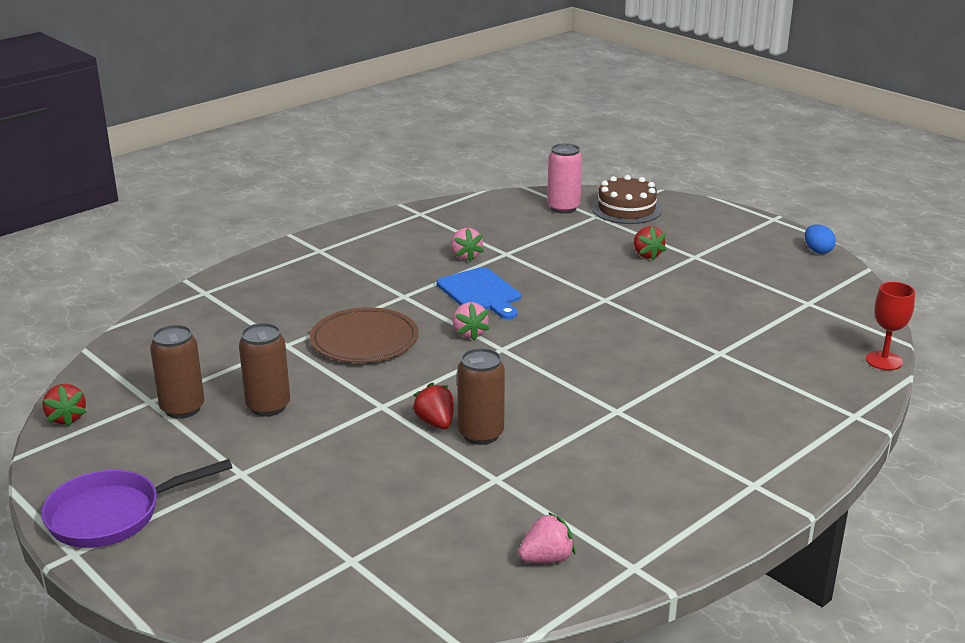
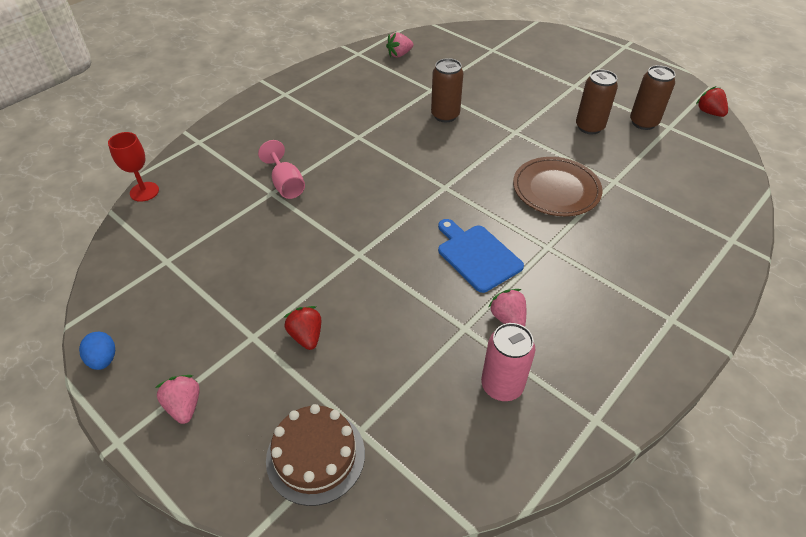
camera: 175 degrees right, 20 degrees up
purple pan [41,459,232,548] -> none
red strawberry [412,383,454,429] -> none
pink strawberry [453,302,489,340] -> pink strawberry moved to [155,375,199,424]
pink can [547,143,582,214] -> pink can moved to [481,323,535,401]
none -> pink goblet [258,140,305,199]

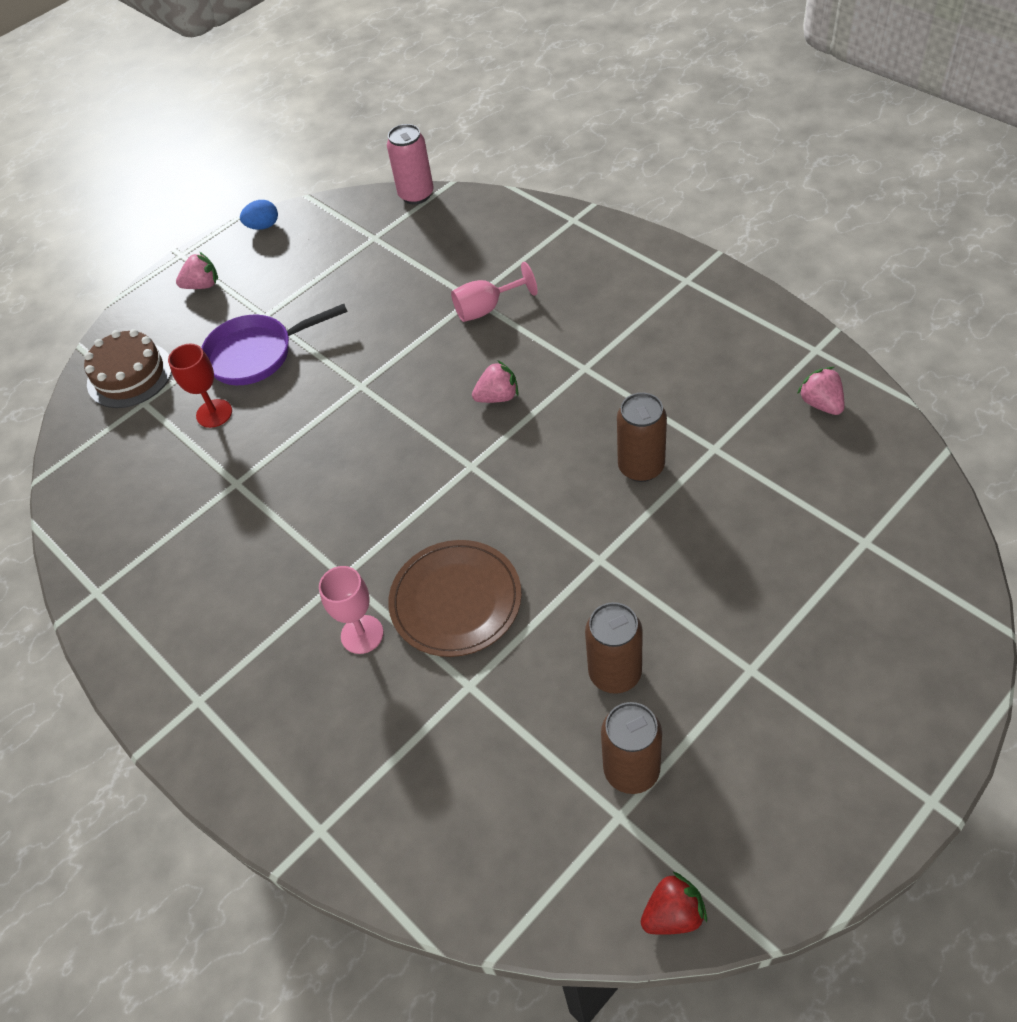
camera: 100 degrees right, 5 degrees up
red goblet [108,132,159,202] -> red goblet moved to [168,344,232,428]
red strawberry [284,306,321,350] -> purple pan [201,304,348,385]
blue cutting board [438,219,524,293] -> none
pink can [481,323,535,401] -> pink can moved to [387,124,434,204]
pink strawberry [488,289,526,327] -> pink strawberry moved to [472,360,518,403]
none -> pink goblet [319,566,384,654]

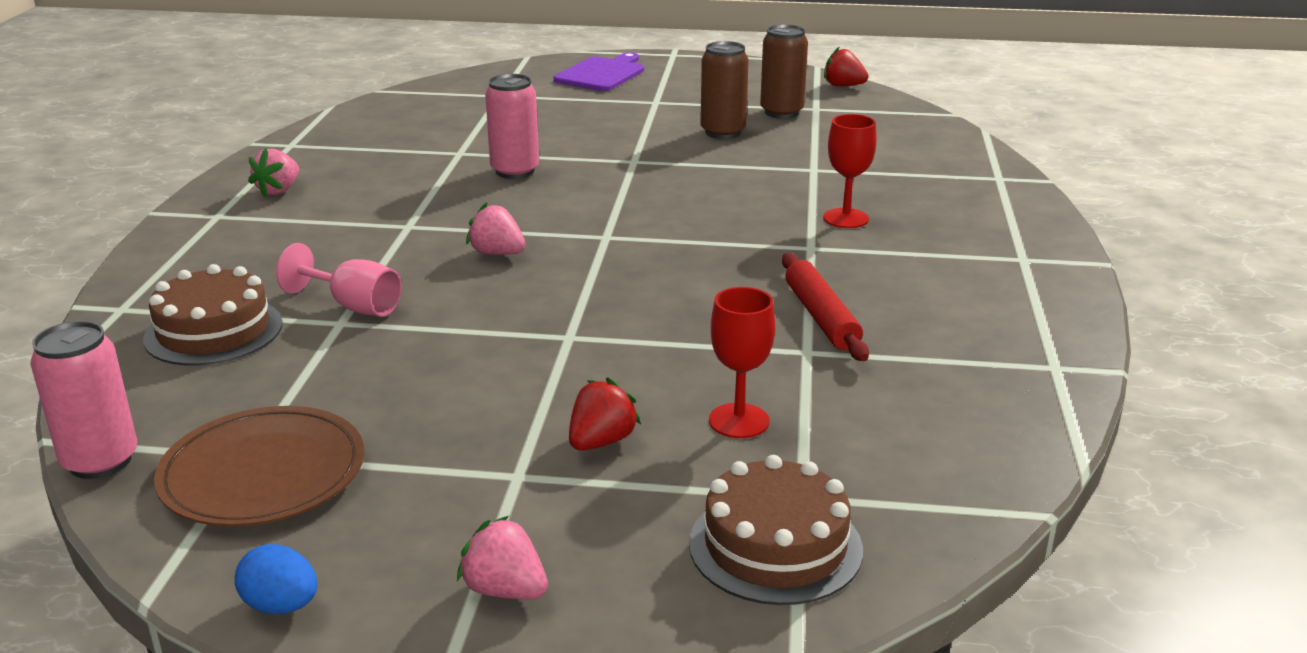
camera: 135 degrees left, 25 degrees down
purple pan [201,304,348,385] -> red strawberry [569,377,641,451]
pink goblet [319,566,384,654] -> red goblet [823,114,877,228]
brown plate [388,540,522,657] -> brown plate moved to [154,406,364,526]
brown can [617,393,667,482] -> pink can [485,74,539,179]
pink strawberry [797,367,844,415] -> pink strawberry moved to [248,148,299,197]
none -> brown cake [143,264,282,366]
none -> purple cutting board [554,52,644,91]
none -> red rolling pin [782,253,869,361]

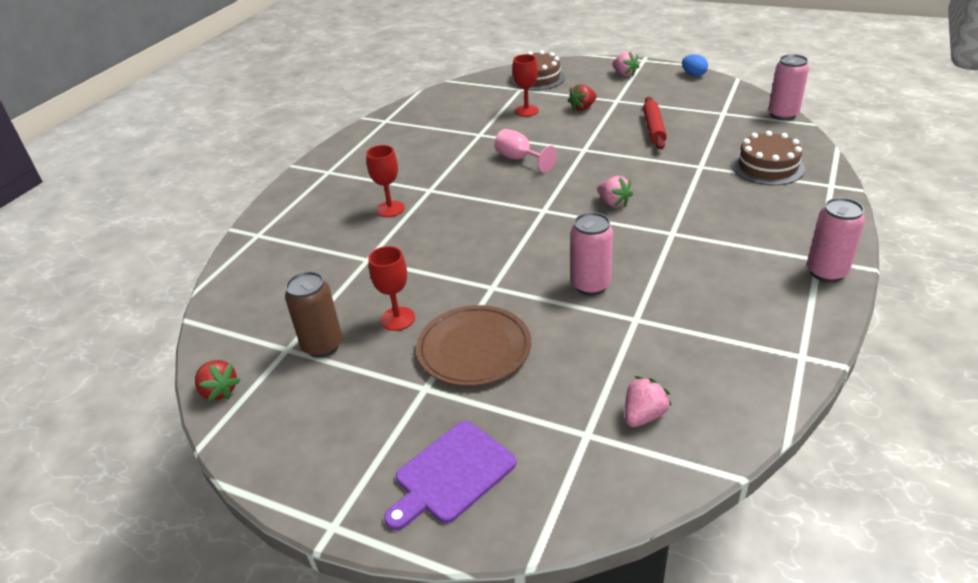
camera: 160 degrees left, 10 degrees up
brown plate [154,406,364,526] -> brown plate moved to [416,305,531,386]
pink strawberry [248,148,299,197] -> pink strawberry moved to [625,376,671,427]
pink goblet [276,243,402,316] -> pink goblet moved to [494,129,557,173]
brown can [700,41,749,139] -> red goblet [368,246,415,331]
red rolling pin [782,253,869,361] -> red rolling pin moved to [643,97,667,149]
none -> pink can [807,198,865,282]

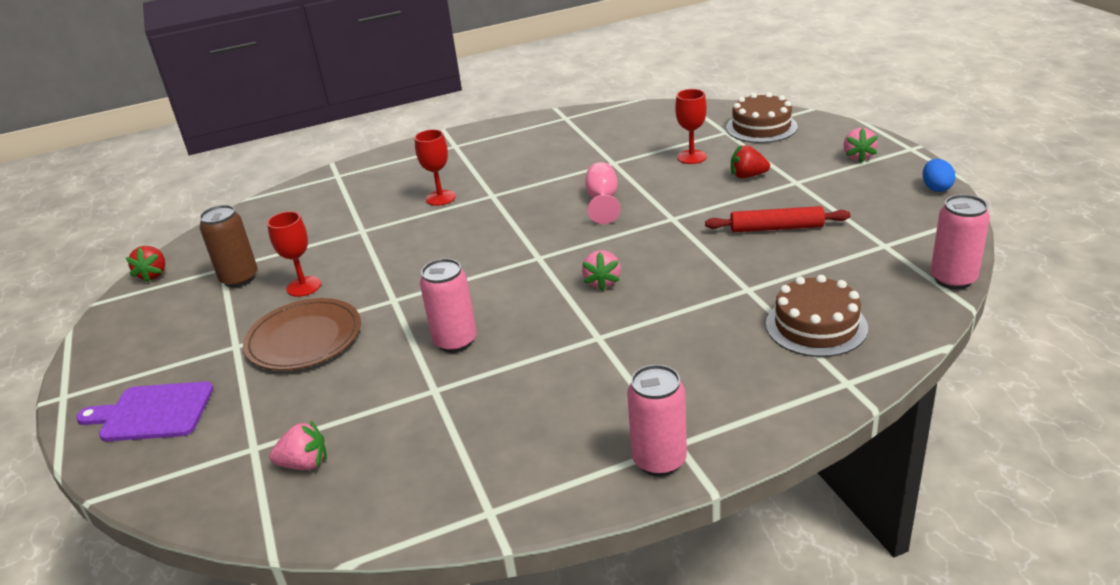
camera: 45 degrees right, 5 degrees down
red rolling pin [643,97,667,149] -> red rolling pin turned 45 degrees clockwise [705,206,851,232]

